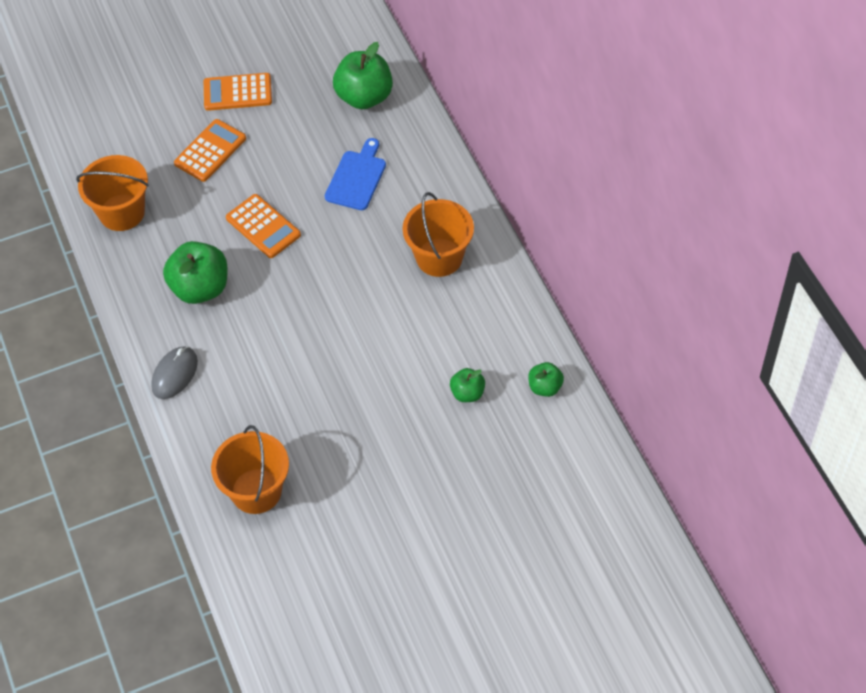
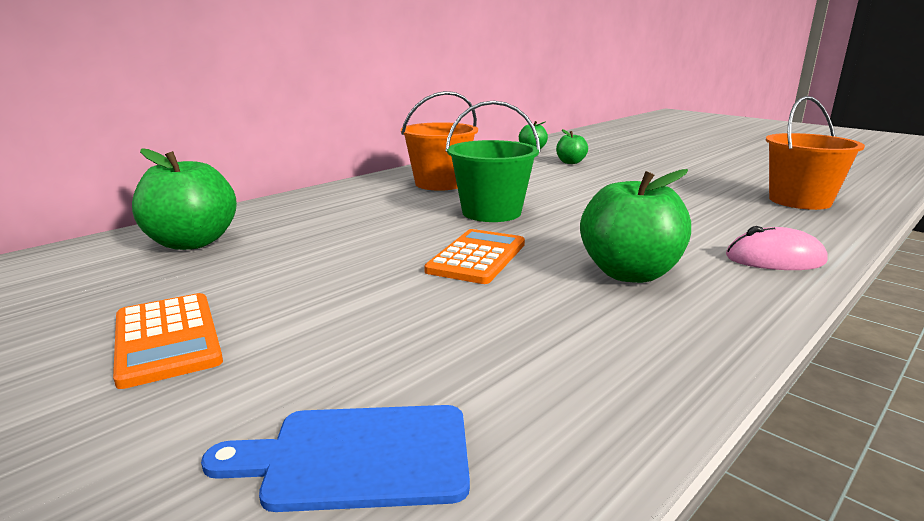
camera: 115 degrees left, 35 degrees down
orange bucket [76,155,149,231] -> none
grey mouse [151,346,198,399] -> pink mouse [726,226,828,270]
orange calculator [174,119,246,182] -> none
blue cutting board [325,138,386,210] -> blue cutting board moved to [201,405,470,512]
none -> green bucket [445,100,541,222]

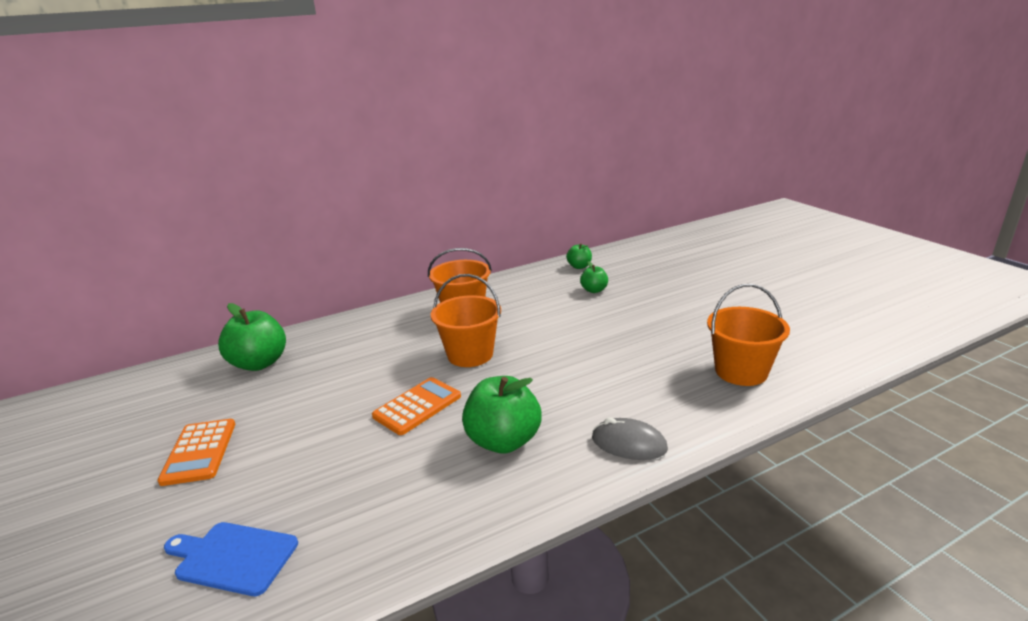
camera: 20 degrees right, 5 degrees up
green bucket [445,100,541,222] -> orange bucket [431,274,501,367]
pink mouse [726,226,828,270] -> grey mouse [592,418,668,460]

